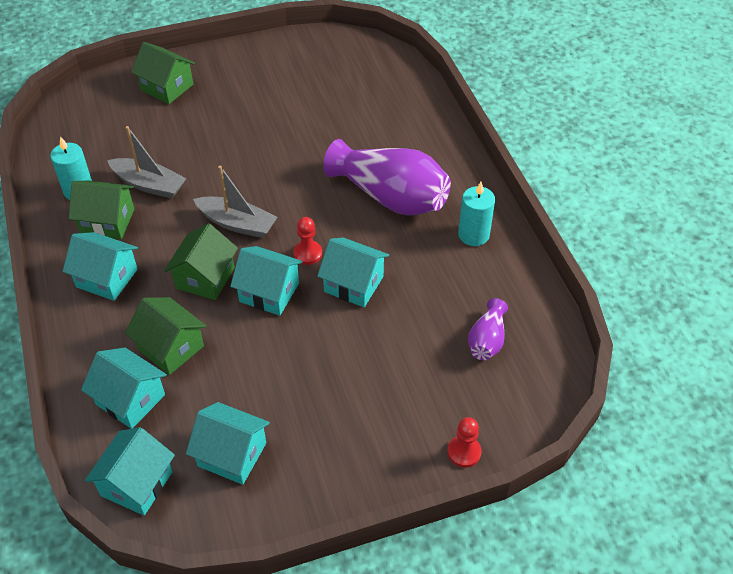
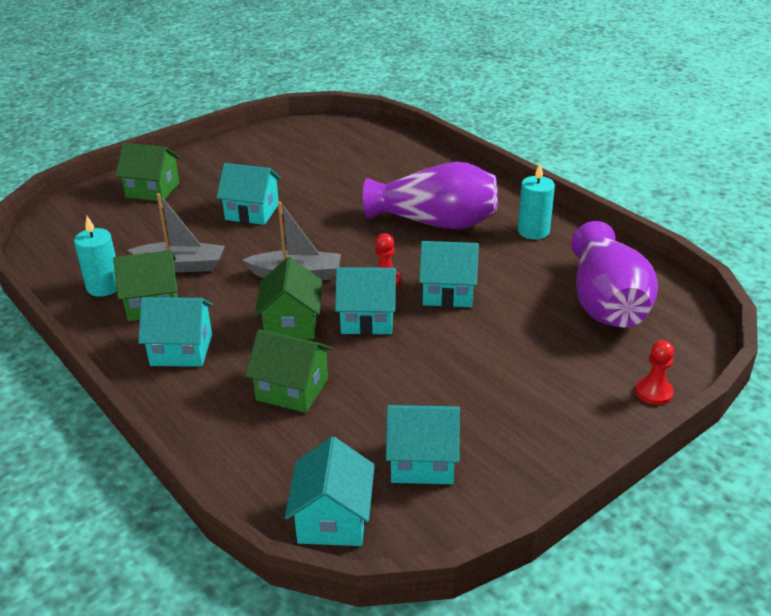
camera: 20 degrees left, 15 degrees down
turquoise house [81,348,167,429] -> turquoise house moved to [217,163,281,225]
purple vase [468,298,508,360] -> purple vase [571,221,658,327], size x2.05

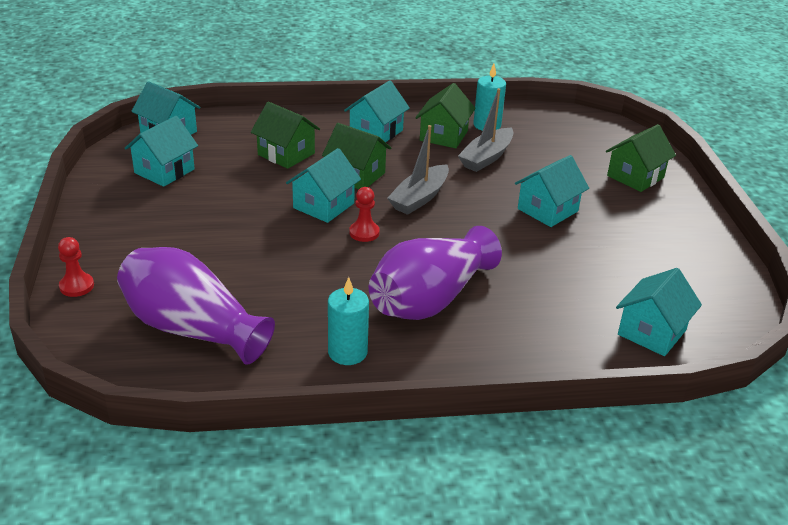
camera: 120 degrees right, 0 degrees up
green house [245,329,333,413] -> green house turned 75 degrees clockwise [251,102,320,169]
turquoise house [419,241,479,307] -> turquoise house moved to [616,268,702,356]

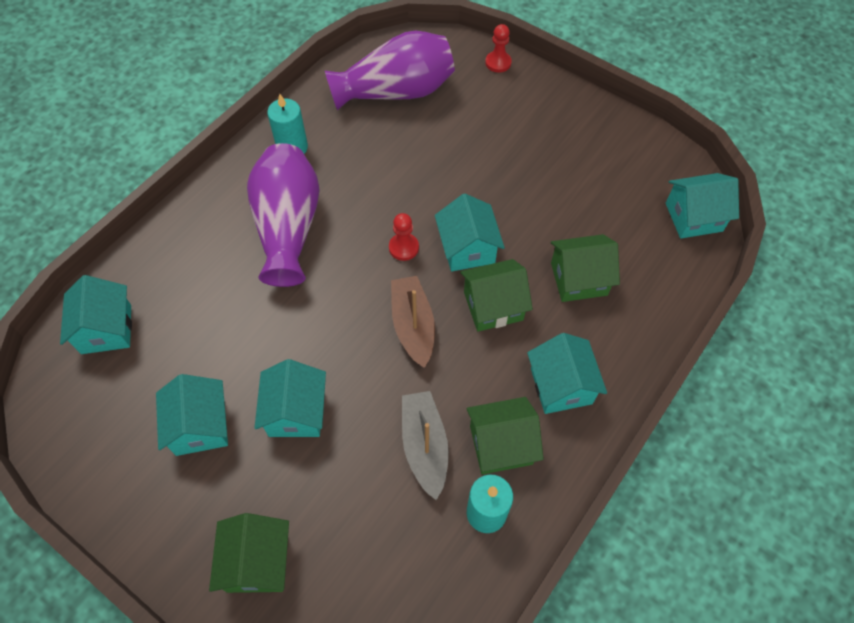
camera: 135 degrees right, 25 degrees up
turquoise house [125,116,198,187] -> turquoise house moved to [156,374,228,456]
grey boat [387,125,449,215] -> brown boat [391,276,435,368]
green house [415,83,476,148] -> green house turned 75 degrees counterclockwise [467,397,544,475]

